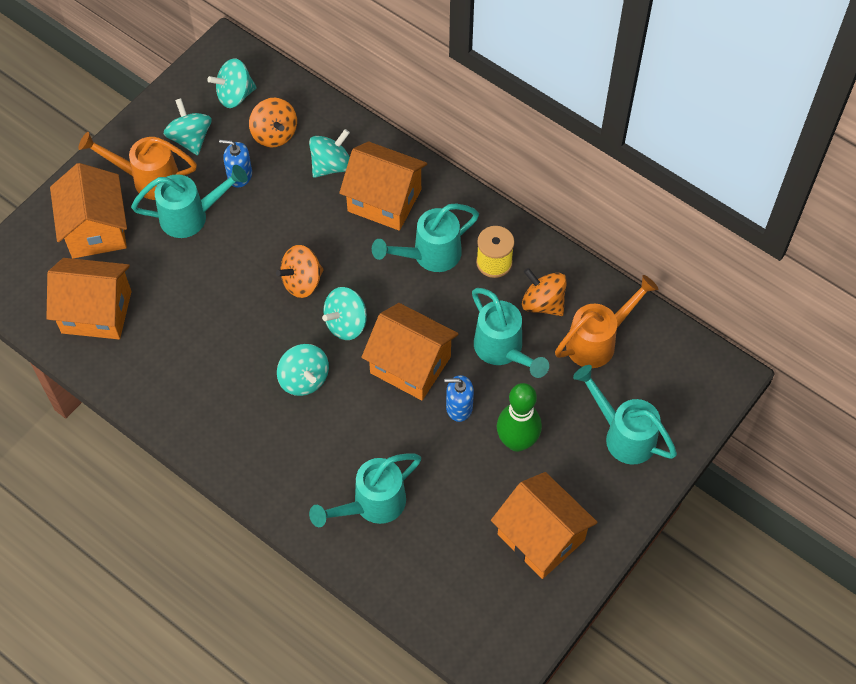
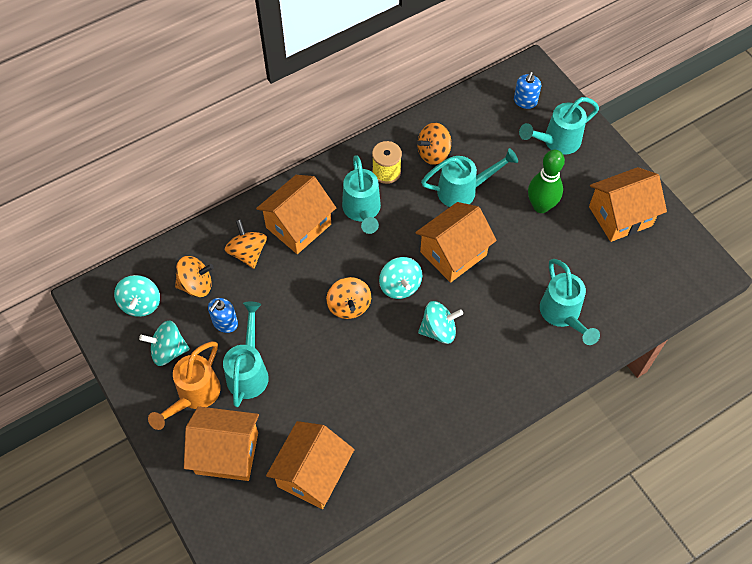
camera: 70 degrees left, 0 degrees up
turquoise spinning top [309,129,350,178] -> orange spinning top [225,219,267,269]
blue soap dispenser [445,375,474,422] -> blue soap dispenser moved to [514,72,541,109]
orange watering can [555,275,659,368] -> none

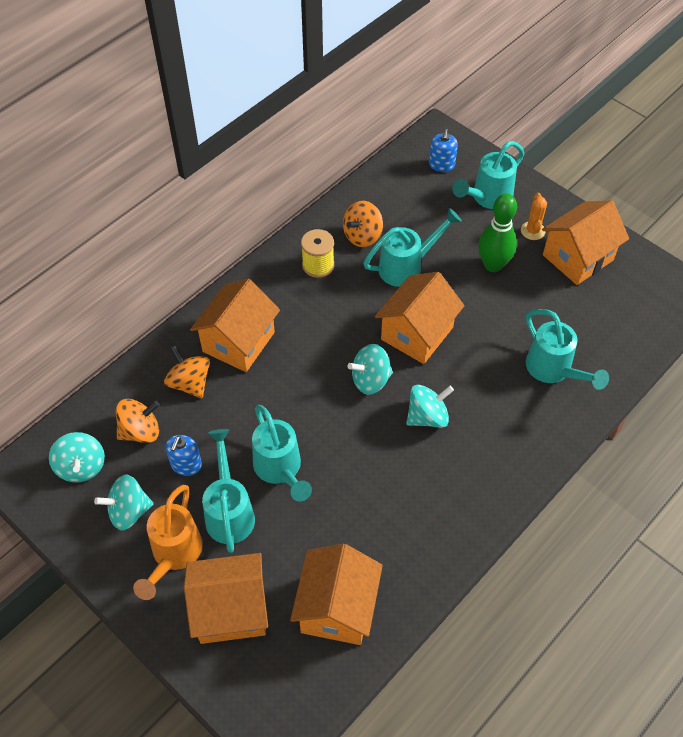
camera: 15 degrees left, 5 degrees down
orange spinning top [326,277,371,319] -> none
turquoise watering can [342,155,381,234] -> turquoise watering can moved to [252,405,312,501]
turquoise spinning top [379,257,422,299] -> turquoise spinning top turned 105 degrees clockwise [347,344,393,395]
none -> orange cactus [521,193,547,240]

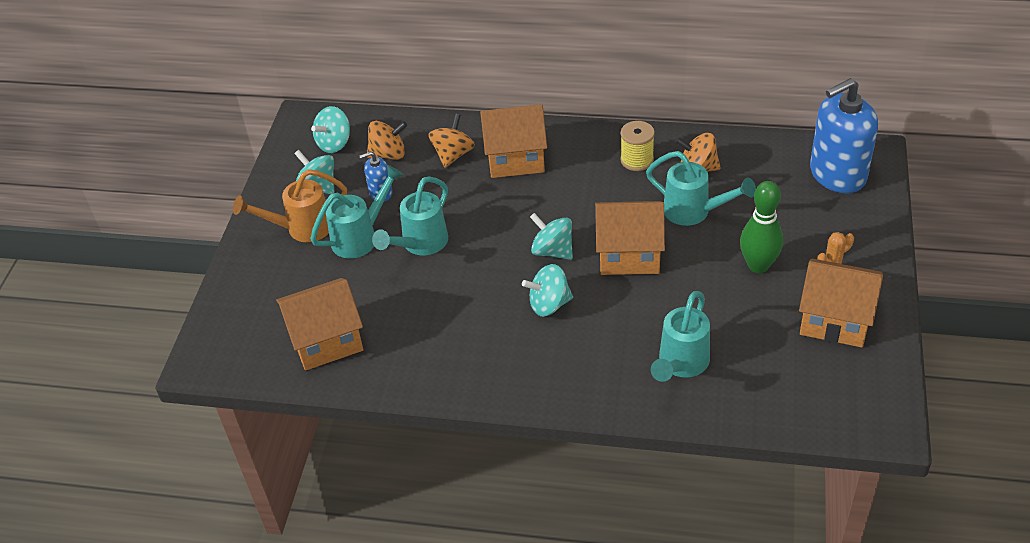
camera: 60 degrees right, 10 degrees down
orange spinning top [116,399,160,443] -> orange spinning top turned 45 degrees counterclockwise [367,121,407,160]
orange house [184,553,268,644] -> none
turquoise spinning top [406,385,454,428] -> turquoise spinning top turned 135 degrees clockwise [522,264,573,316]
blue soap dispenser [429,129,458,172] -> blue soap dispenser [810,78,878,193], size x2.14
turquoise watering can [452,141,524,209] -> none

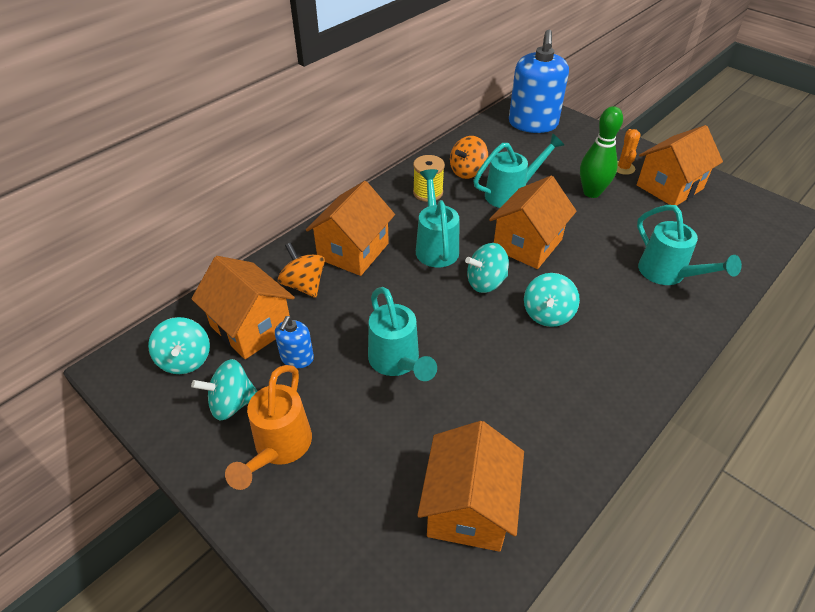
camera: 60 degrees left, 0 degrees up
turquoise watering can [311,165,404,258] -> turquoise watering can moved to [416,169,459,267]
orange spinning top [367,121,407,160] -> orange house [191,256,295,359]

